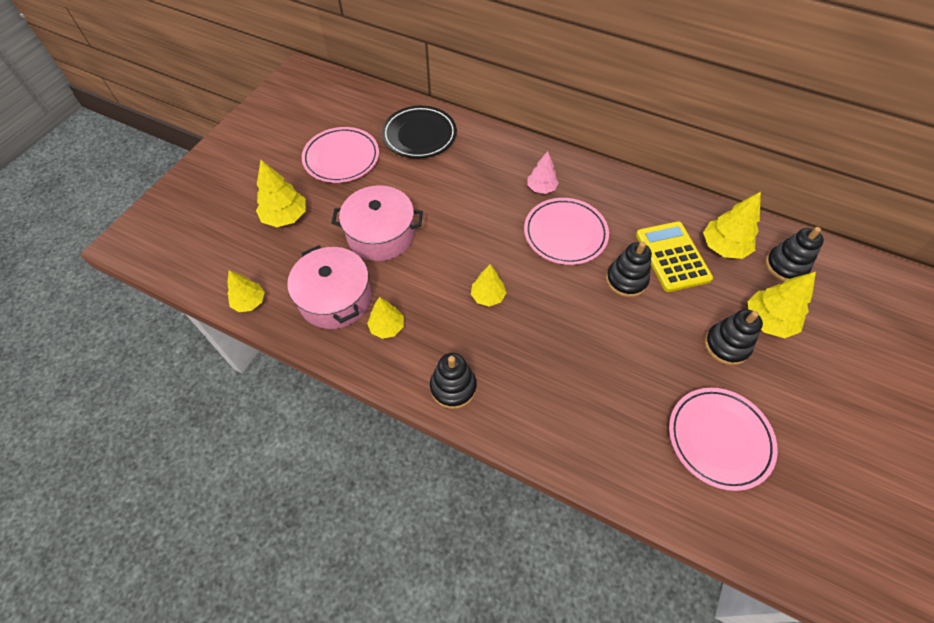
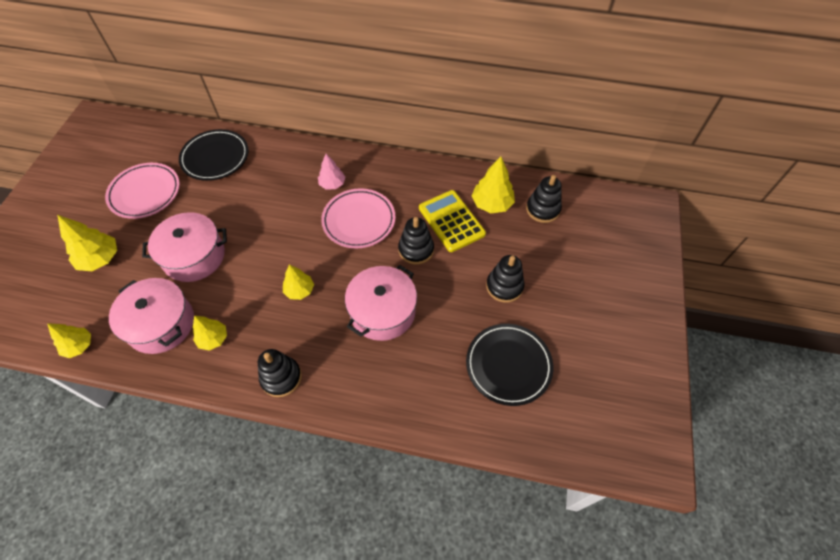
camera: 15 degrees left, 0 degrees up
pink plate [669,388,778,491] -> black plate [466,324,553,406]
yellow tree [748,272,816,338] -> none
none -> pink pot [345,265,417,341]

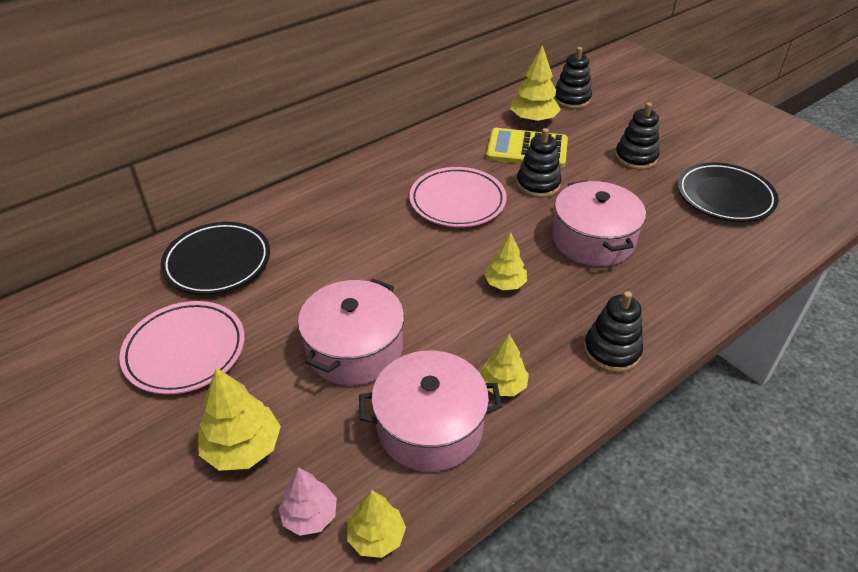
camera: 50 degrees left, 15 degrees down
pink tree [318,154,345,189] -> pink tree moved to [279,468,337,536]

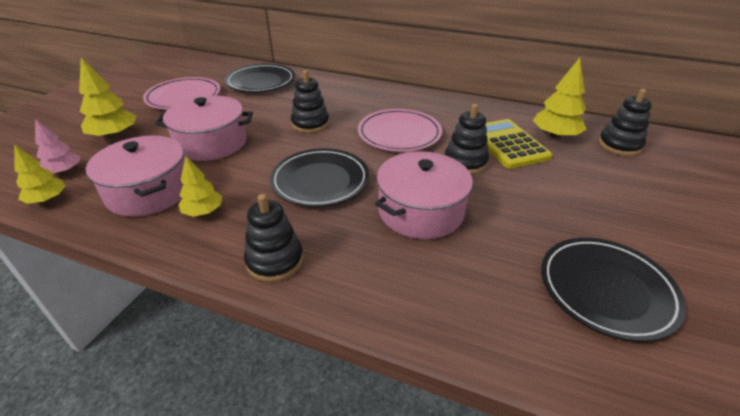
camera: 60 degrees right, 5 degrees down
yellow tree [484,232,527,290] -> black plate [270,148,369,207]
black stacking toy [615,103,659,170] -> black stacking toy moved to [291,70,329,133]

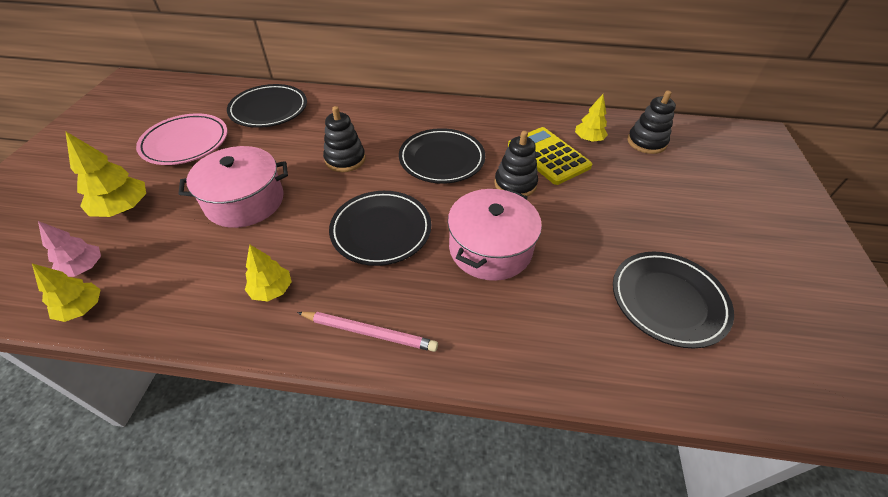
camera: 15 degrees left, 10 degrees up
pink pot [86,135,185,217] -> none
black stacking toy [244,194,303,282] -> pink pencil [297,312,438,352]
pink plate [358,109,442,152] -> black plate [399,128,485,184]
yellow tree [533,58,587,139] -> yellow tree [575,94,608,142], size x0.66

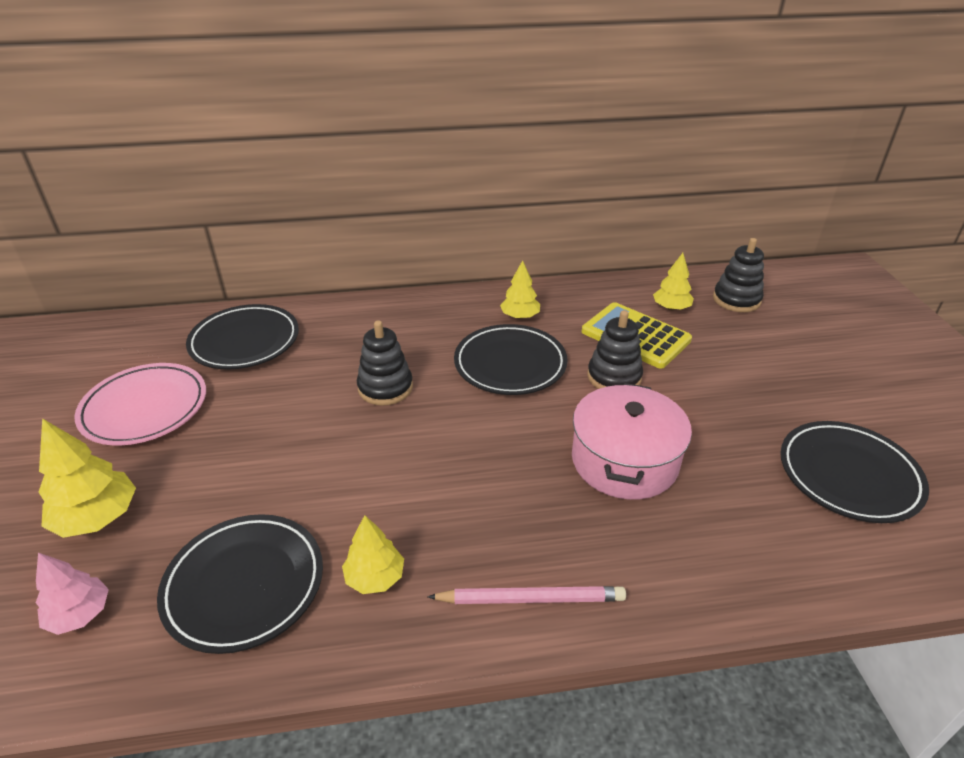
camera: 15 degrees left, 10 degrees down
yellow tree [32,264,101,322] -> yellow tree moved to [500,260,540,319]
pink pot [178,146,288,228] -> none
black plate [329,191,431,266] -> black plate moved to [157,514,323,654]

